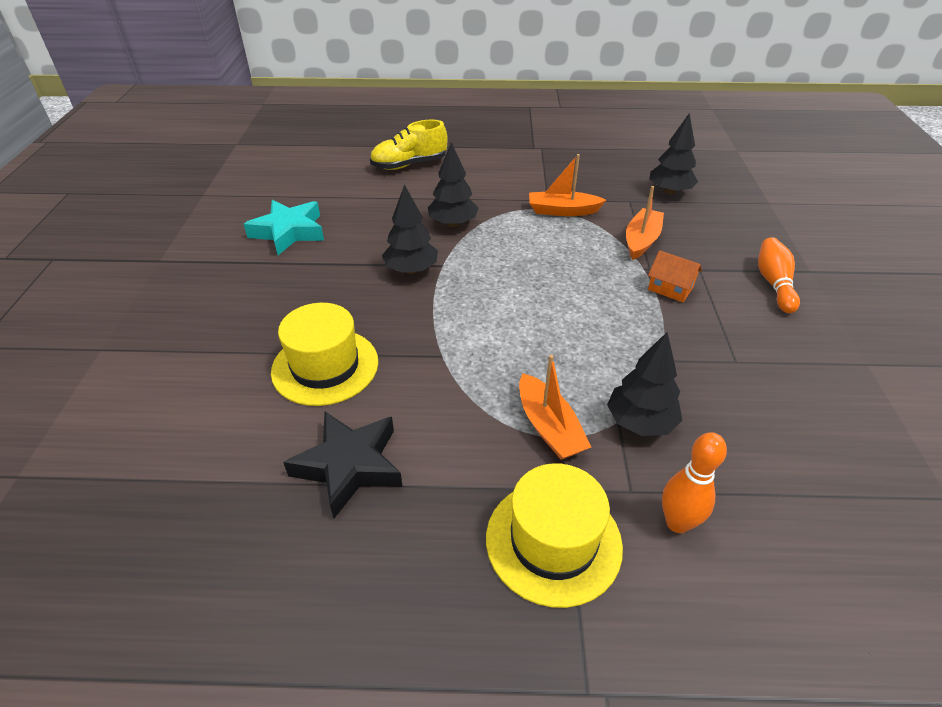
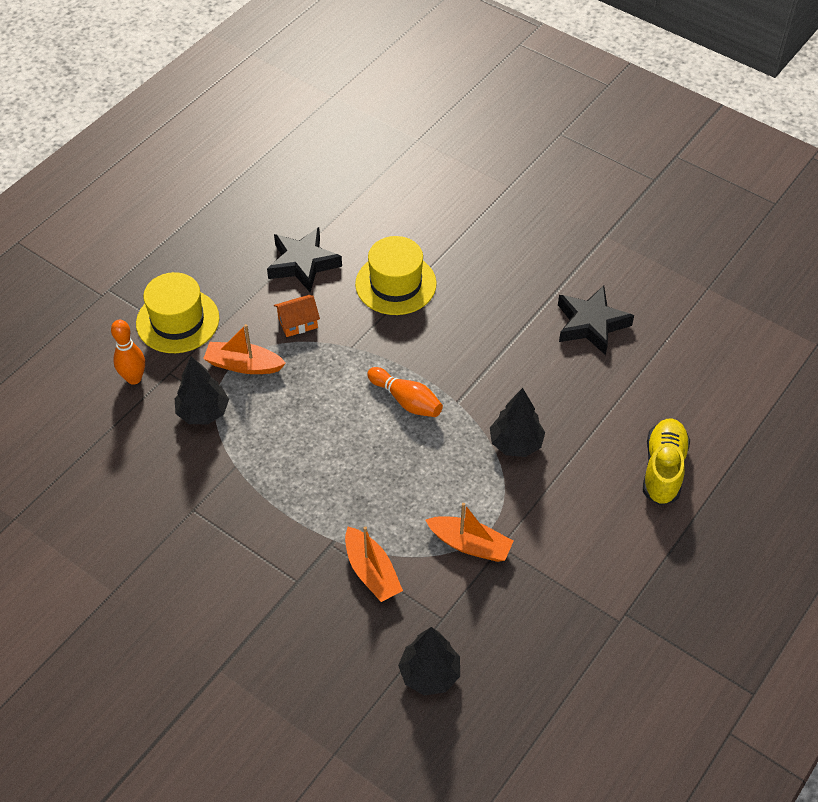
camera: 125 degrees right, 10 degrees up
turquoise star [244,200,324,255] -> black star [558,286,634,355]
black tree [382,184,438,274] -> none
orange boat [529,154,606,216] -> orange boat turned 75 degrees clockwise [425,503,513,562]
orange house [648,250,702,302] -> orange house moved to [274,295,320,337]
orange bowling pin [758,237,800,313] -> orange bowling pin moved to [367,367,443,417]

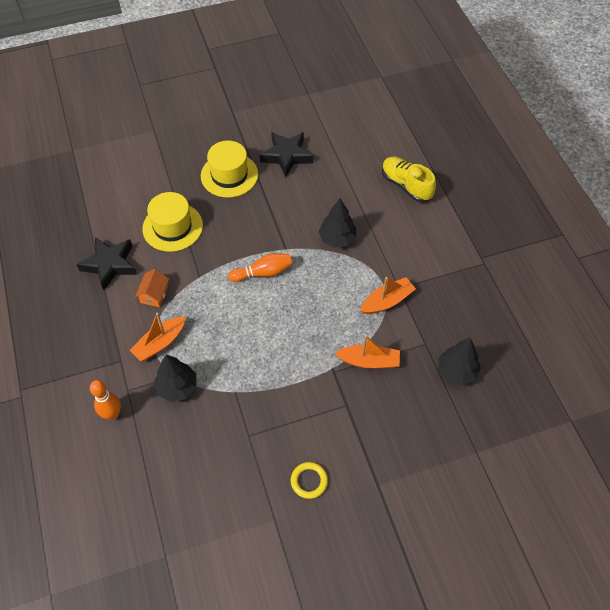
camera: 55 degrees left, 5 degrees up
yellow hat [136,272,219,353] -> yellow hat moved to [201,141,258,198]
none -> yellow ring [291,462,328,499]

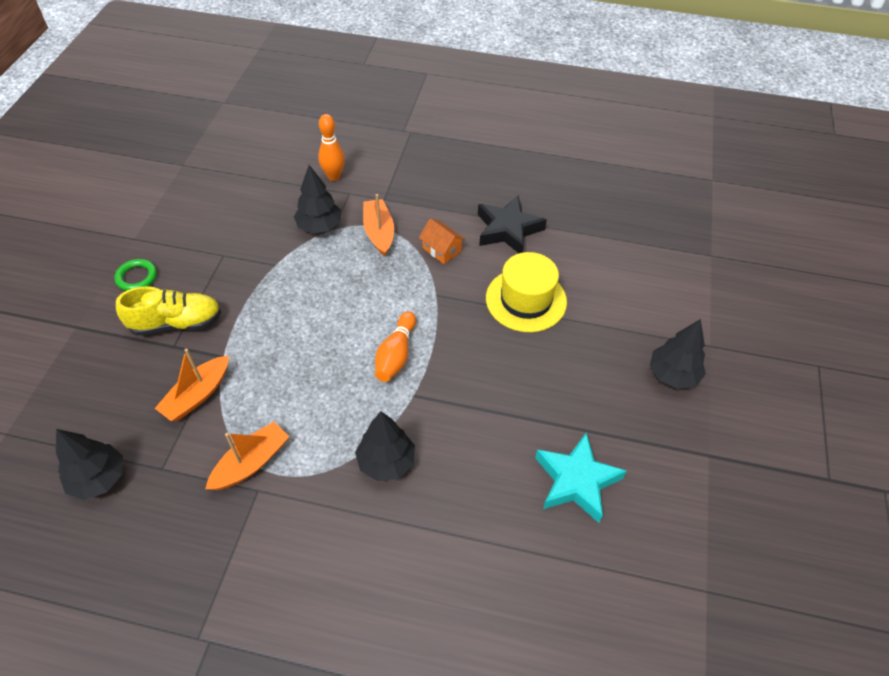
camera: 120 degrees right, 5 degrees down
yellow hat [201,141,258,198] -> none
black star [260,132,313,177] -> turquoise star [535,432,627,523]
yellow ring [291,462,328,499] -> green ring [114,259,157,291]
orange boat [360,277,416,314] -> orange boat turned 135 degrees counterclockwise [206,422,289,490]
yellow shoe [382,157,436,202] -> yellow shoe moved to [116,286,221,336]
none -> black tree [650,319,706,389]

